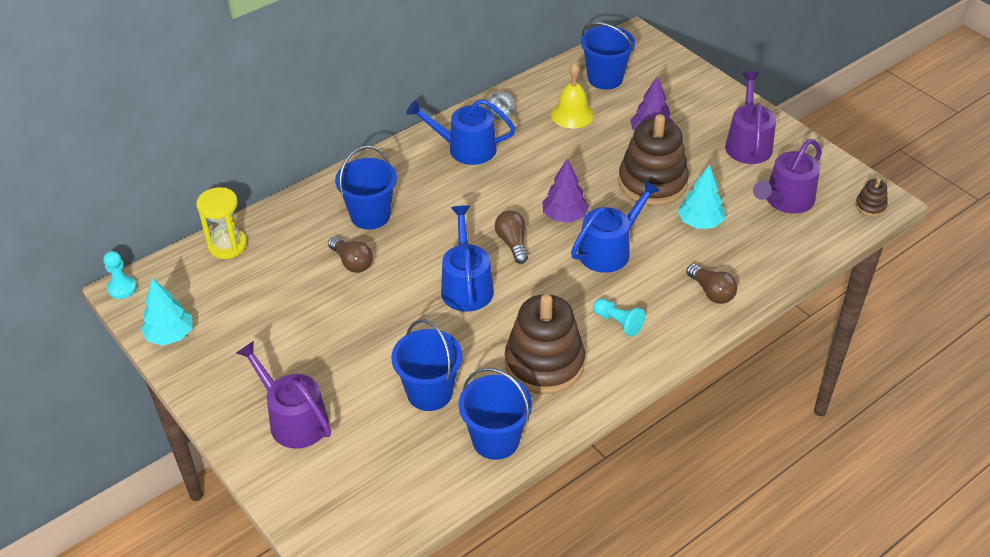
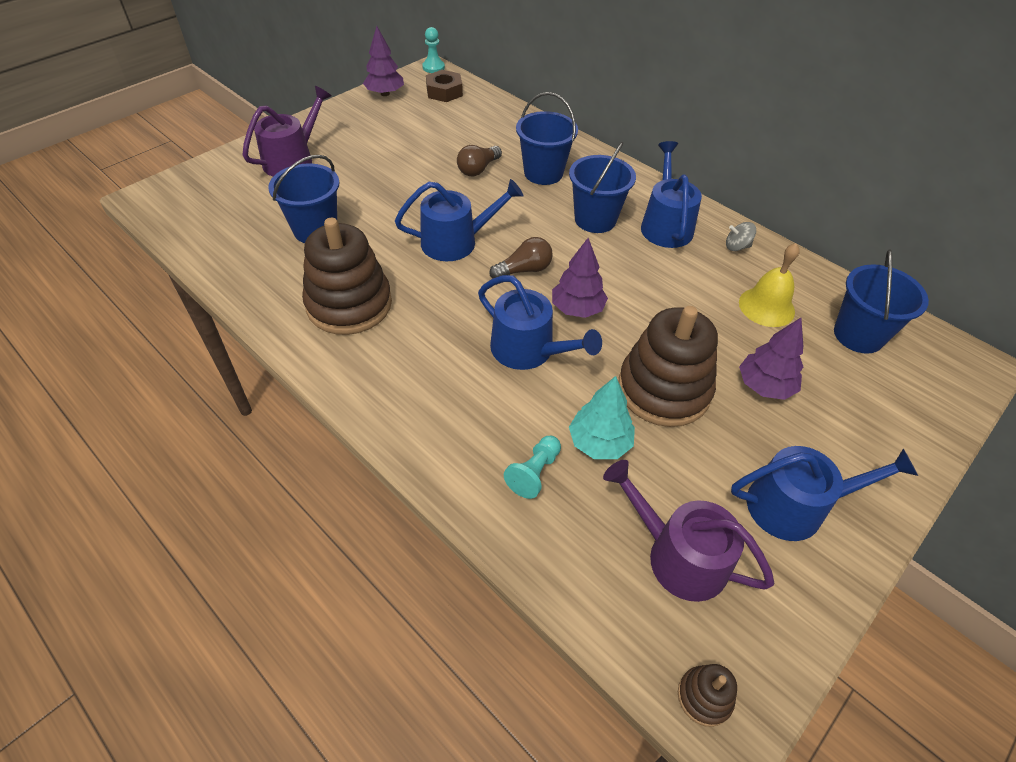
camera: 80 degrees right, 5 degrees up
turquoise tree [141,278,192,345] -> purple tree [363,26,404,96]
yellow hourglass [196,187,247,259] -> none
blue bucket [458,368,532,460] -> blue bucket moved to [569,142,636,233]
turquoise pawn [593,299,645,337] -> turquoise pawn moved to [504,436,561,499]
brown light bulb [686,264,737,304] -> none
purple watering can [725,71,776,164] -> blue watering can [731,446,918,541]
none -> brown nut [426,70,463,102]

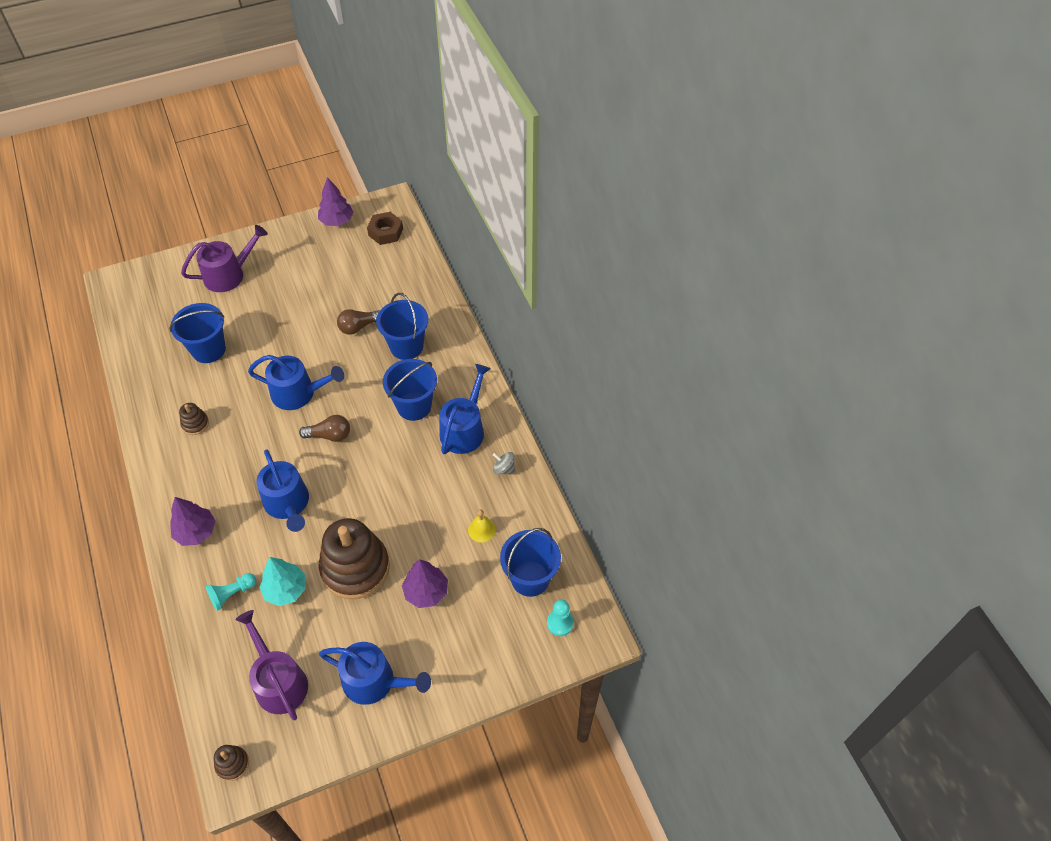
camera: 25 degrees right, 5 degrees up
brown stacking toy [302,218,392,335] -> brown stacking toy [179,403,209,435], size x0.43
turquoise pawn [422,27,445,73] -> turquoise pawn moved to [547,600,574,636]
purple tree [552,238,608,318] -> purple tree moved to [170,497,215,546]
yellow bell [739,243,800,327] -> yellow bell [468,510,496,543], size x0.63

